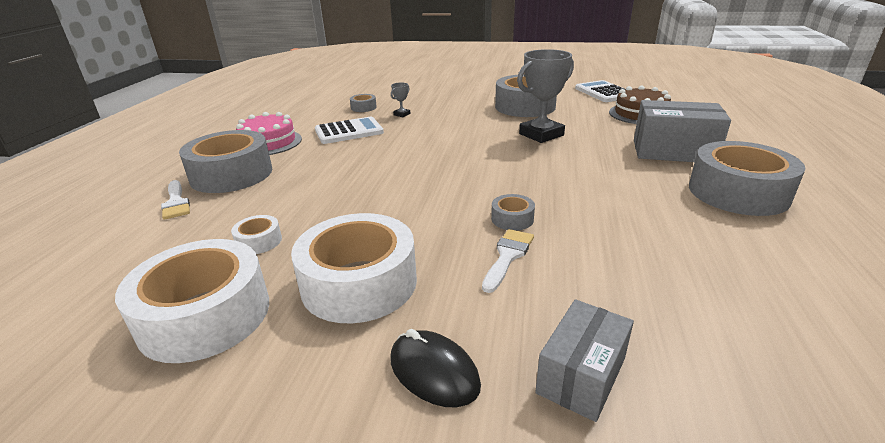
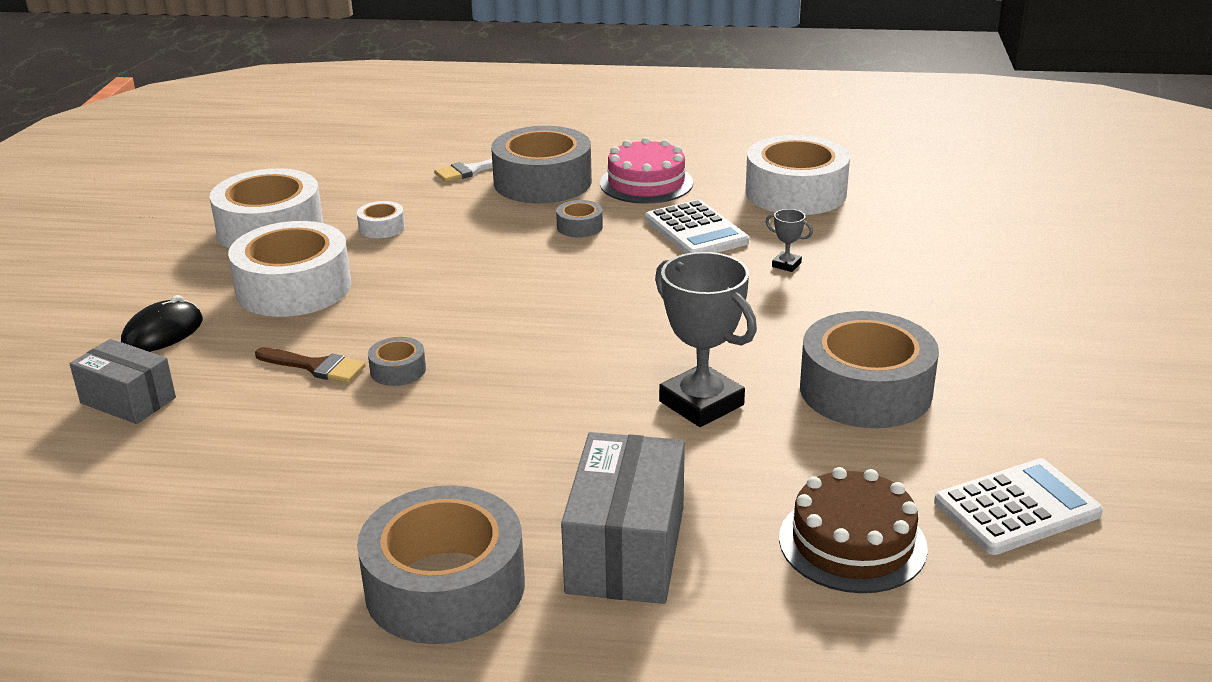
camera: 85 degrees right, 0 degrees up
grey tape [350,94,377,112] -> grey tape moved to [556,200,603,238]
white brush [482,229,534,293] -> brown brush [255,347,366,383]
none -> white tape [745,135,850,215]

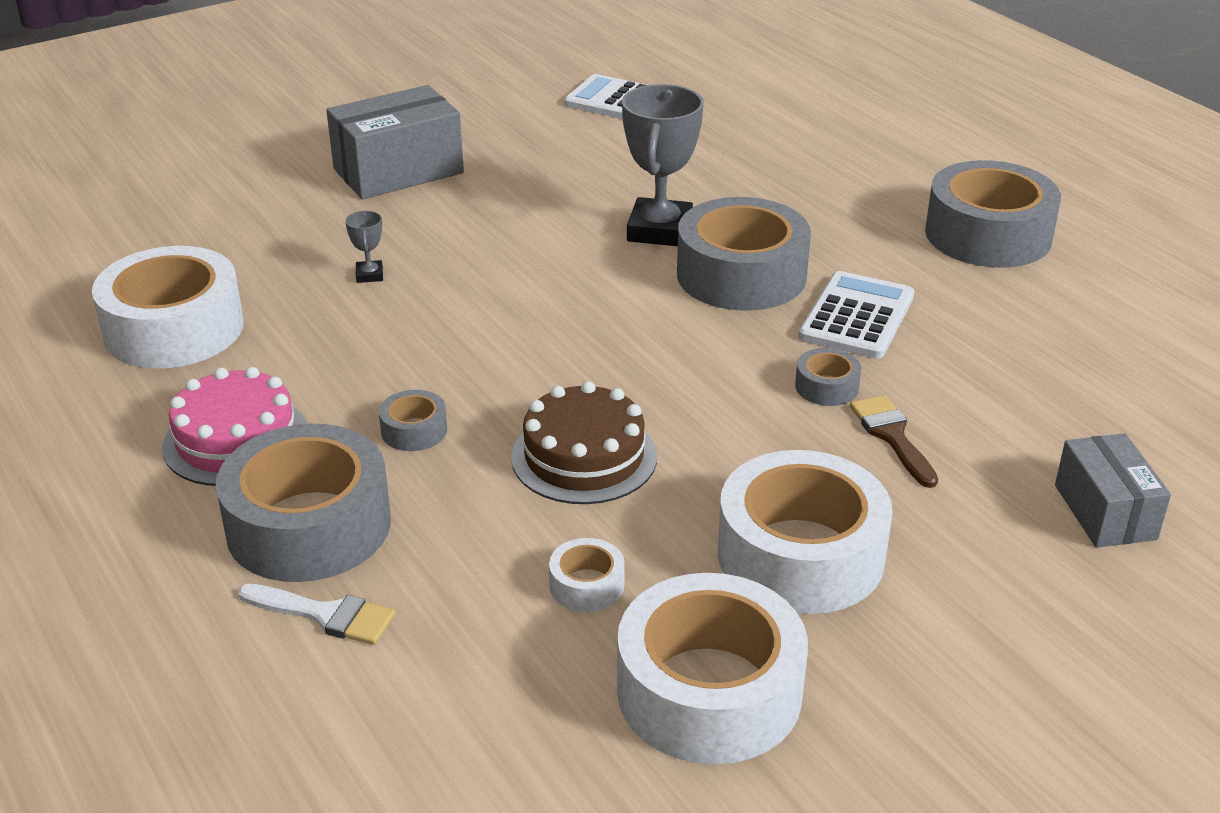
camera: 130 degrees left, 5 degrees up
black mouse [121,295,203,352] -> none
grey box [561,432,685,604] -> grey box moved to [326,85,464,199]
white calculator [645,200,749,254] -> white calculator moved to [798,271,915,359]
brown cake [779,467,928,593] -> brown cake moved to [511,381,657,504]
grey tape [800,311,939,428] -> grey tape moved to [677,197,811,311]

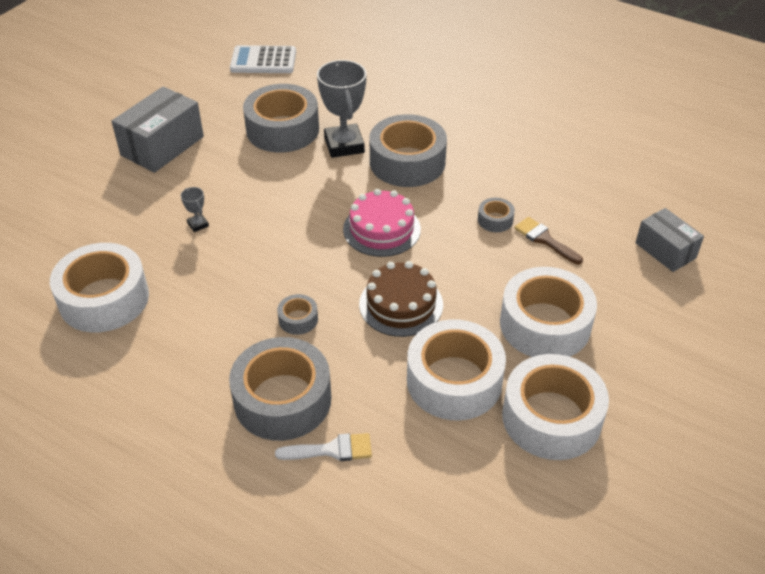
camera: 25 degrees left, 10 degrees up
pink cake [162,367,307,486] -> pink cake moved to [343,189,421,257]
white tape [549,538,625,612] -> white tape [407,320,506,420], size x2.28
white calculator [798,271,915,359] -> none
grey tape [925,160,1061,268] -> grey tape moved to [243,84,319,152]

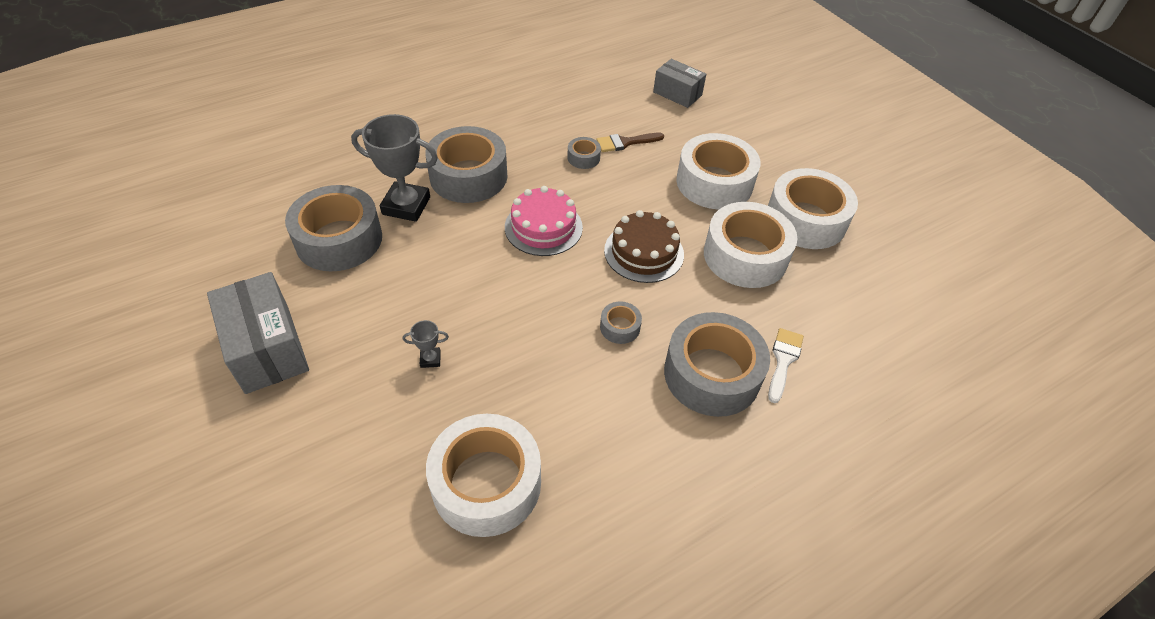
camera: 65 degrees left, 5 degrees up
white calculator [230,45,296,73] -> none
grey box [635,208,704,272] -> grey box turned 45 degrees clockwise [653,59,706,108]

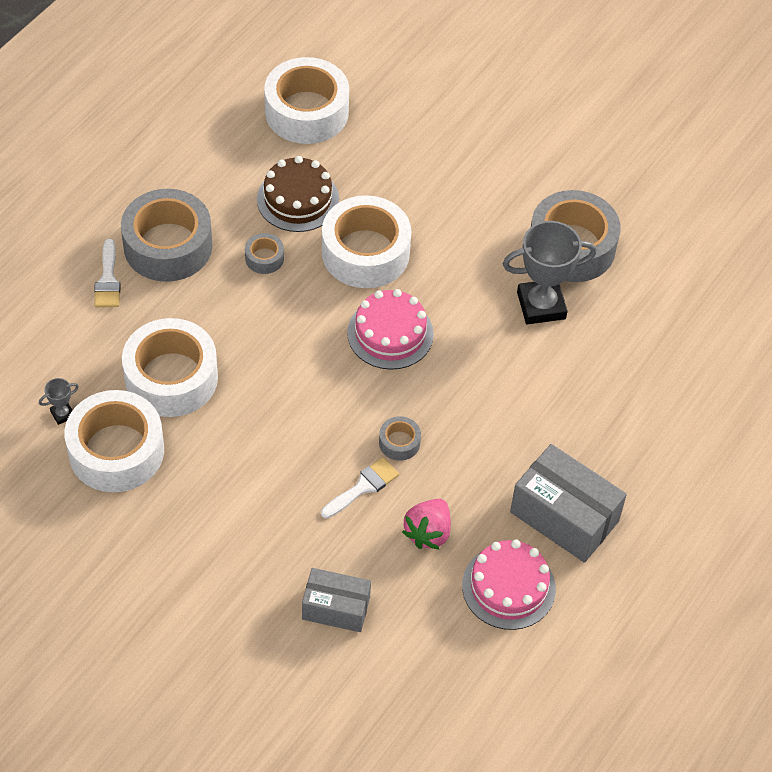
camera: 155 degrees right, 5 degrees up
grey box [207,272,309,394] -> grey box moved to [510,444,627,563]
grey trophy [403,320,449,368] -> grey trophy moved to [39,378,79,425]
grey tape [425,126,508,203] -> none
brown brush [596,133,664,152] -> white brush [321,457,399,519]
brown cake [604,210,684,283] -> brown cake moved to [257,156,339,232]
white tape [677,133,761,210] -> white tape moved to [322,195,411,288]
none -> pink strawberry [402,499,451,550]
none -> pink cake [462,539,556,630]

